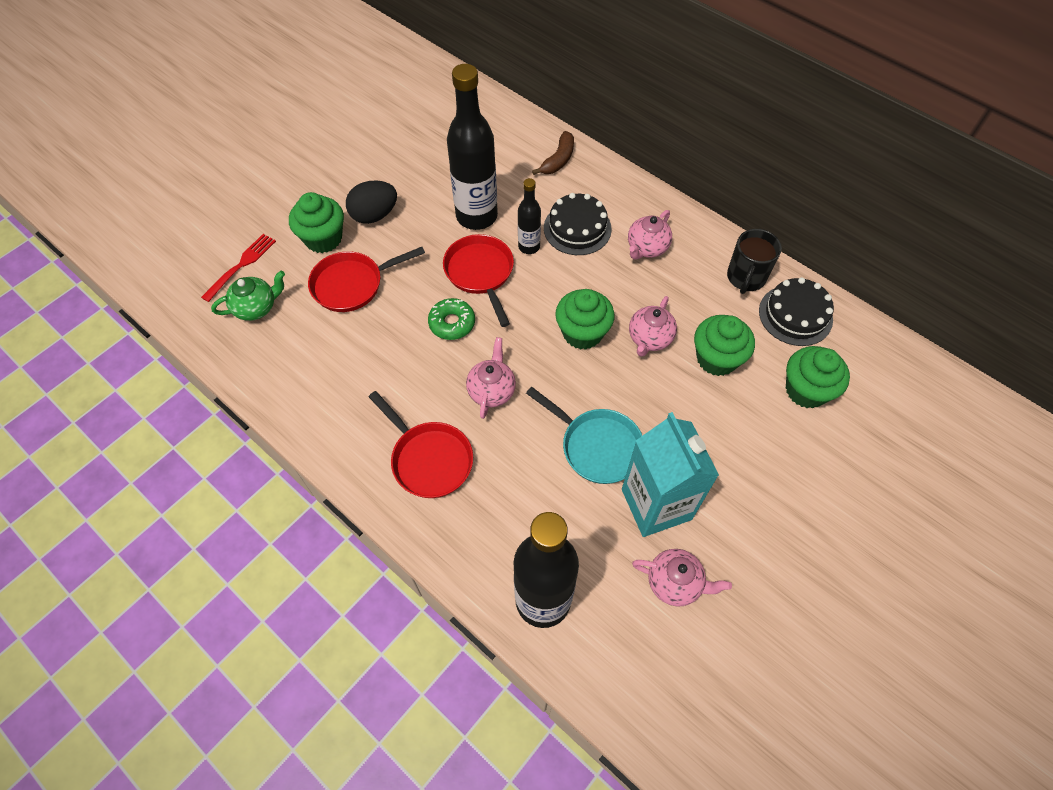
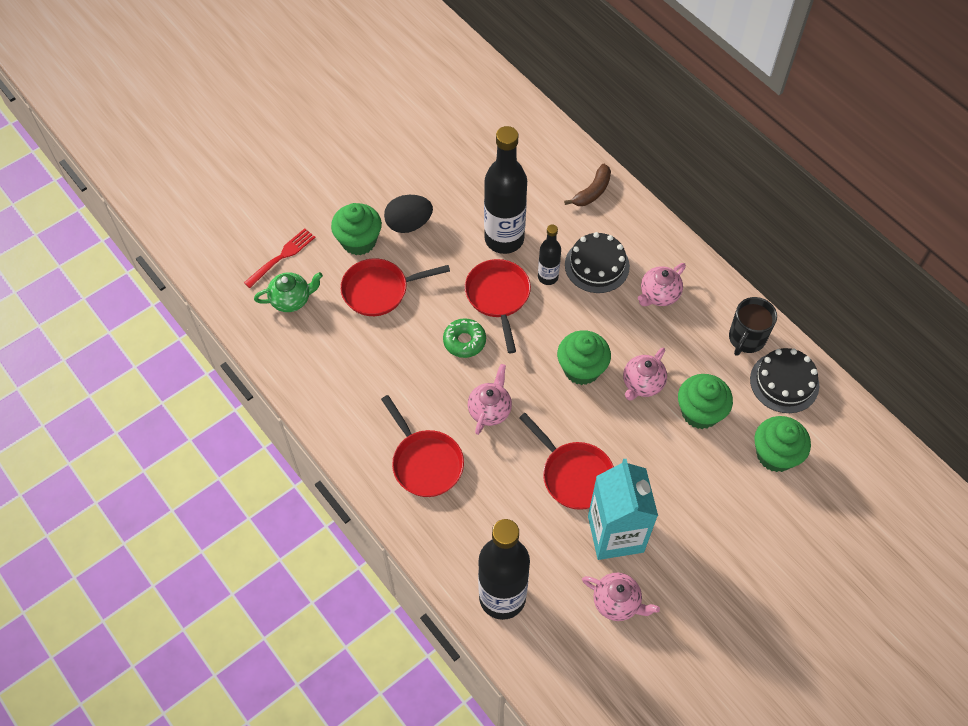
camera: 10 degrees right, 0 degrees up
turquoise pan [526,387,642,484] -> red pan [519,413,614,510]

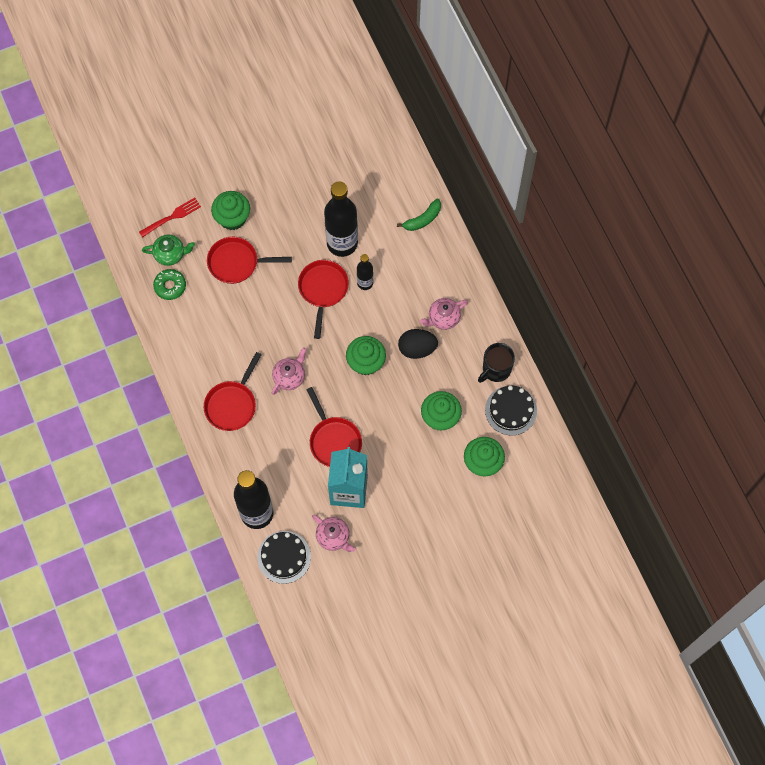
camera: 15 degrees right, 10 degrees up
red pan [381,395,464,497] -> red pan turned 45 degrees clockwise [204,352,262,431]
black egg [384,195,433,233] -> black egg moved to [398,329,438,359]
green donut [443,318,486,358] -> green donut moved to [153,269,186,300]
brown banana [564,164,611,206] -> green banana [397,199,441,231]
black cake [565,232,630,293] -> black cake moved to [257,531,311,584]
pink teapot [623,348,667,401] -> none

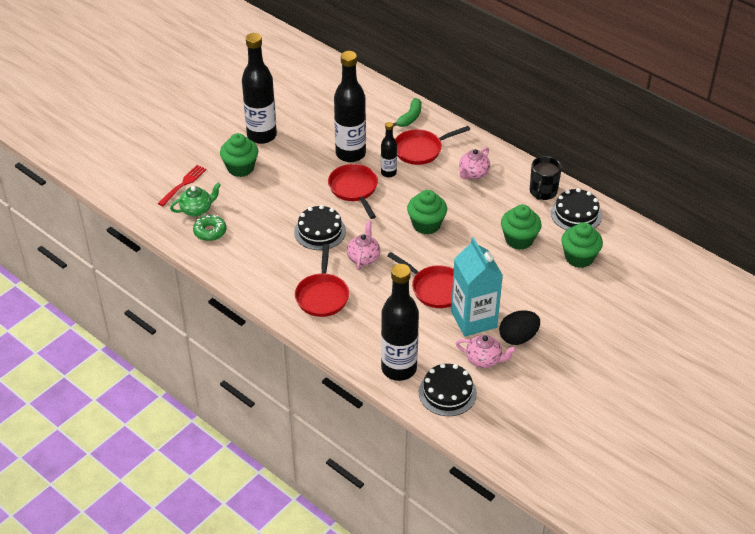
camera: 25 degrees left, 25 degrees down
red pan [207,237,292,284] -> red pan moved to [395,126,470,165]
black egg [398,329,438,359] -> black egg moved to [499,310,540,345]
none -> black bottle [242,33,277,144]
none -> black cake [294,205,346,250]

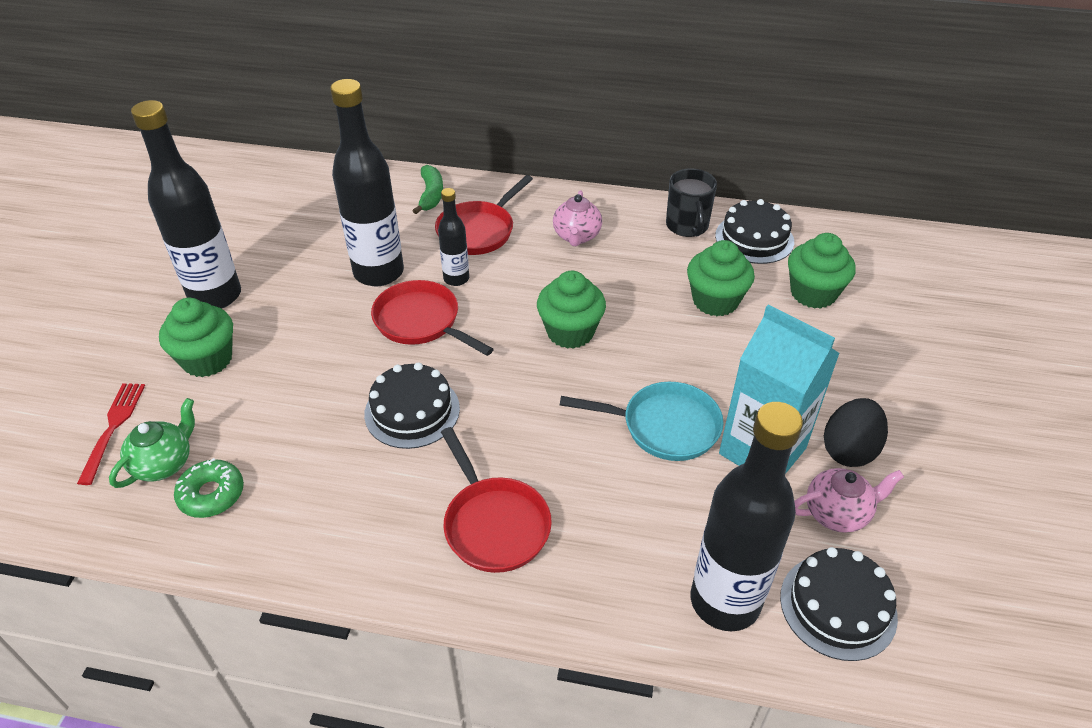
camera: 30 degrees left, 0 degrees up
pink teapot [347,221,380,270] -> none
red pan [387,252,454,308] -> turquoise pan [560,382,724,461]

